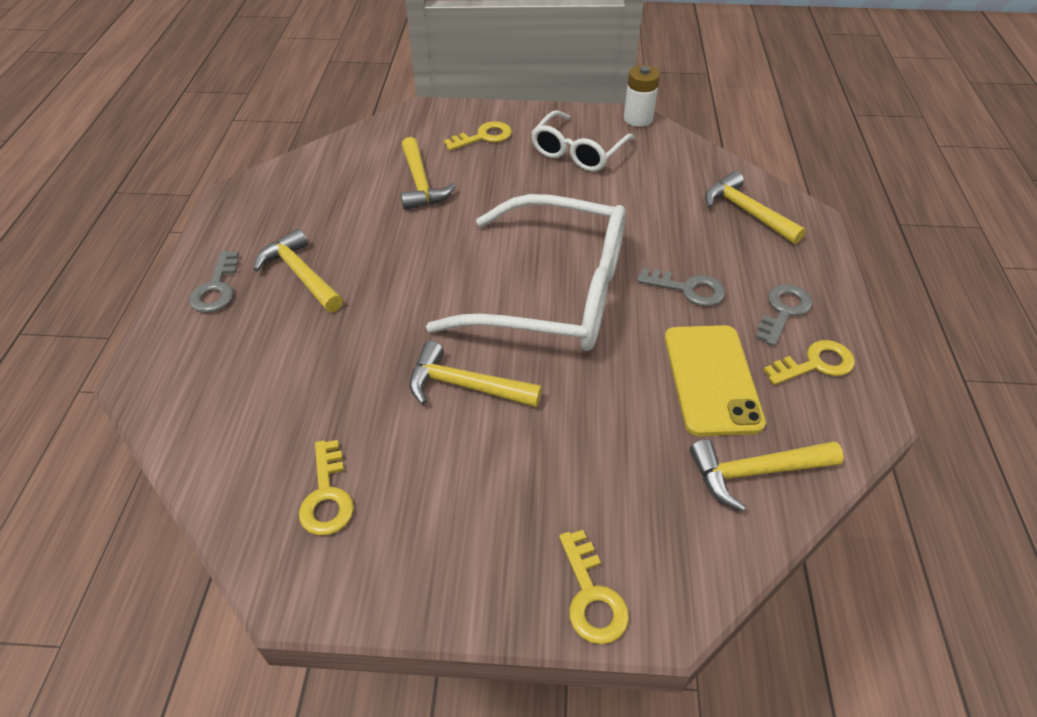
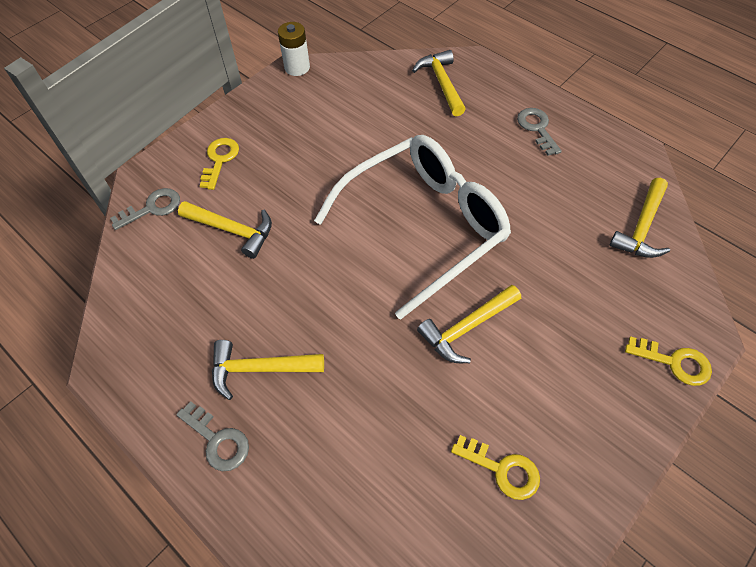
camera: 50 degrees left, 10 degrees up
white glasses [531,110,635,172] -> none
grey key [637,268,725,307] -> grey key moved to [110,188,180,230]
yellow phone [665,325,766,436] -> none
yellow hammer [705,171,806,244] -> yellow hammer turned 75 degrees clockwise [412,50,466,116]
yellow key [764,340,855,385] -> none

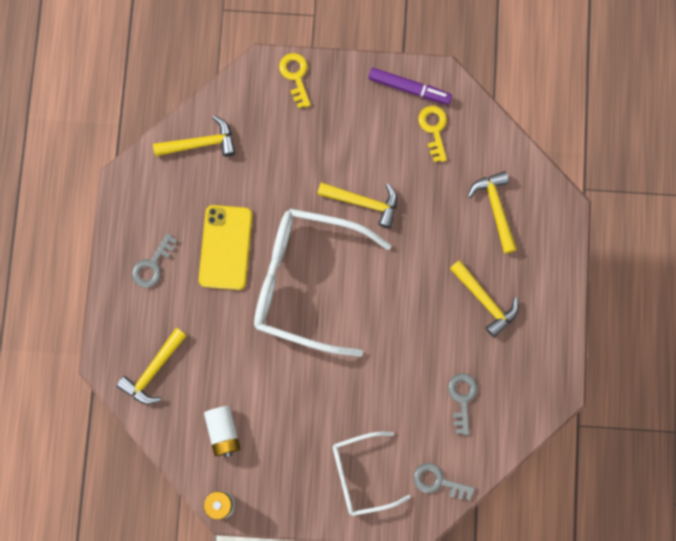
camera: 130 degrees left, 20 degrees up
grey key [176,401,249,471] -> grey key moved to [448,373,478,435]
yellow hammer [178,201,272,259] -> yellow hammer moved to [468,171,517,254]
yellow key [200,138,239,190] -> white glasses [333,432,411,516]
none -> yellow phone [199,205,252,290]
none -> white battery [204,406,240,457]
none -> purple marker [368,68,452,105]

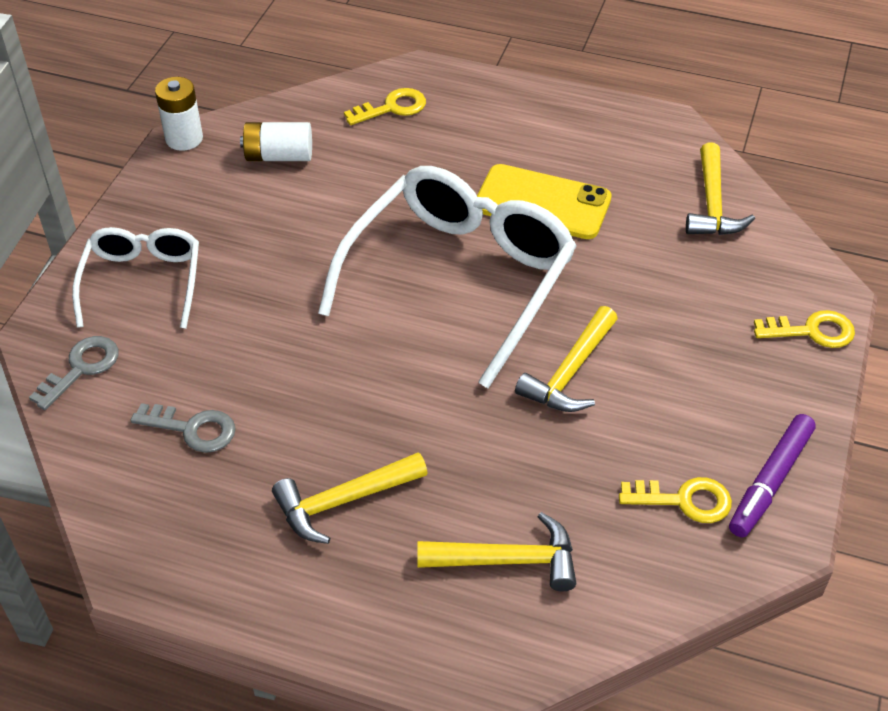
camera: 105 degrees right, 30 degrees down
yellow hammer [116,328,187,404] -> yellow key [344,88,426,125]
grey key [132,233,177,288] -> none

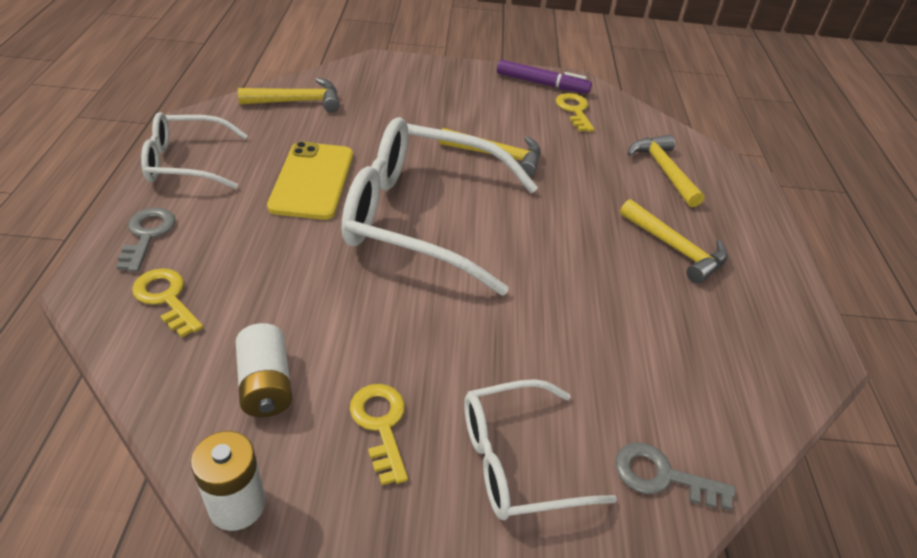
camera: 110 degrees left, 5 degrees down
grey key [131,403,236,453] -> grey key moved to [116,208,176,272]
yellow key [754,310,855,348] -> yellow key moved to [349,384,408,485]
none -> white glasses [141,112,248,189]

